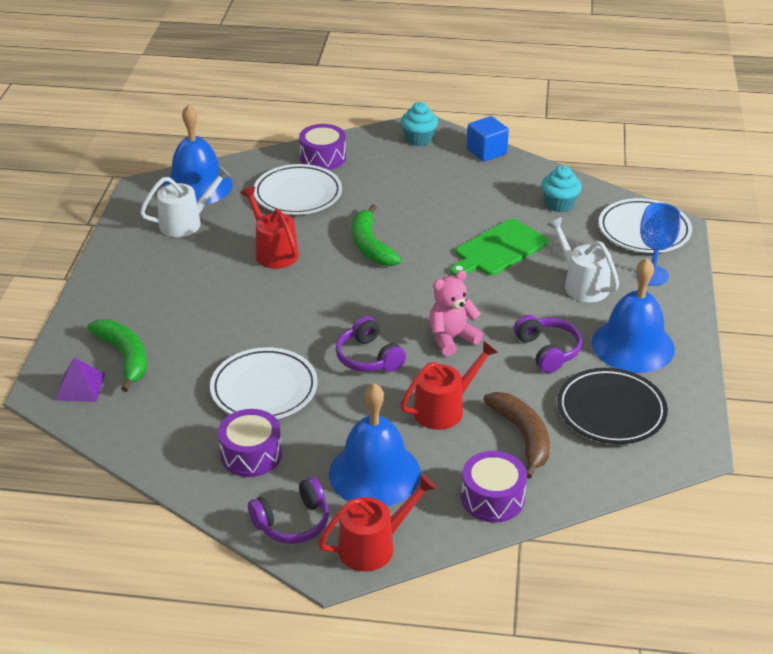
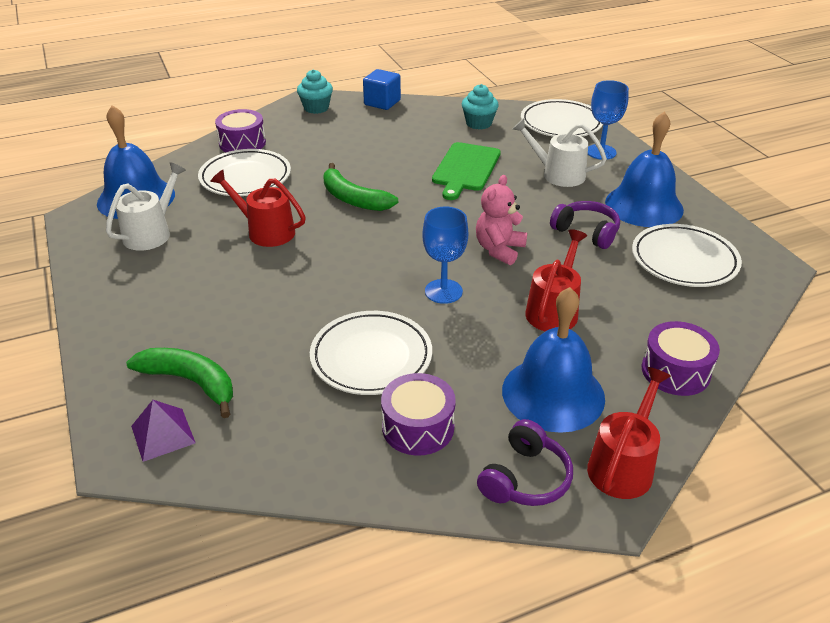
camera: 30 degrees left, 0 degrees up
purple headphones [336,316,406,372] -> blue goblet [422,207,468,304]
brown banana [483,392,550,479] -> none
black plate [557,368,668,444] -> white plate [632,224,742,287]

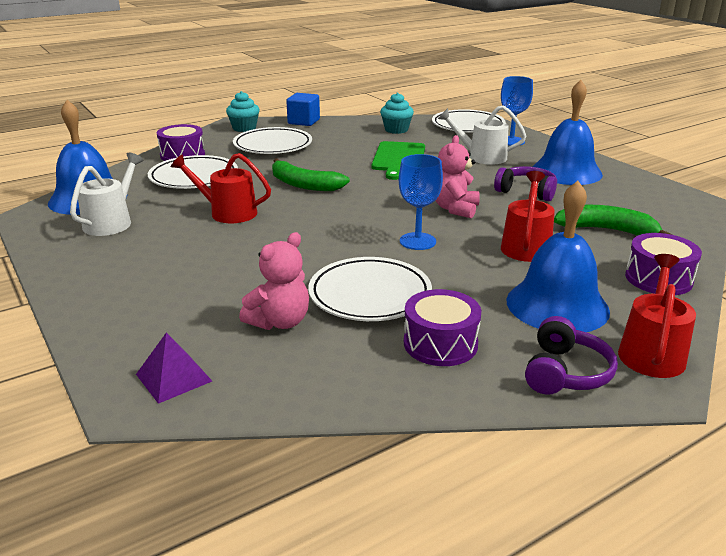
camera: 10 degrees left, 10 degrees down
green banana [126,348,233,418] -> green banana moved to [554,205,673,236]
white plate [632,224,742,287] -> white plate moved to [233,127,312,154]
none -> pink teddy bear [239,232,309,330]

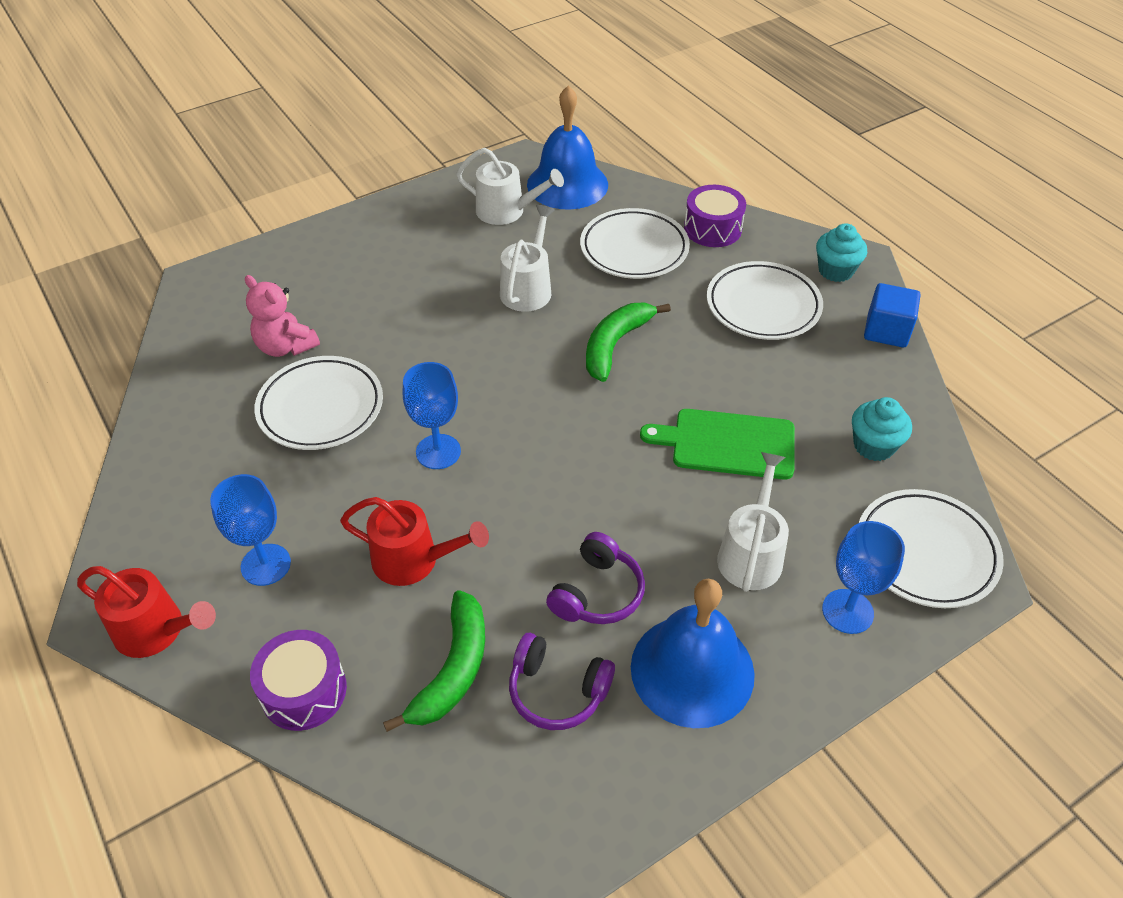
camera: 90 degrees right, 20 degrees up
purple pyramid [136,333,212,404] -> none
red watering can [171,153,271,223] -> white watering can [500,205,555,312]
purple drum [404,289,481,366] -> none
pink teddy bear [435,135,480,218] -> none
blue bell [507,181,610,332] -> blue goblet [210,474,291,586]
purple headphones [525,316,618,395] -> purple headphones moved to [509,633,615,730]

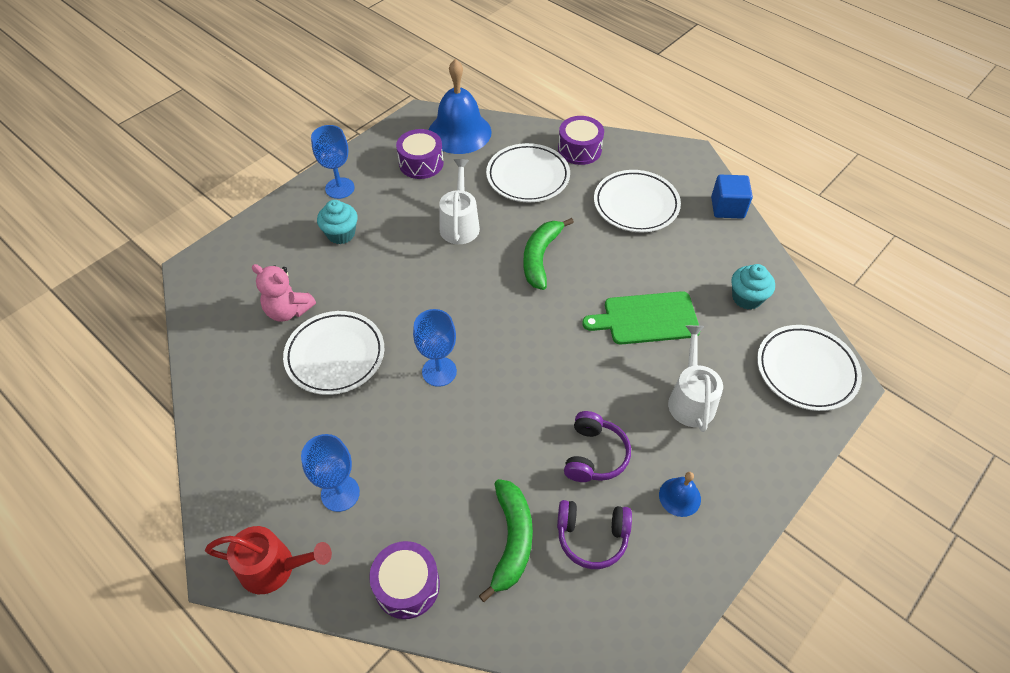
camera: 15 degrees left, 5 degrees up
red watering can [340,497,489,586] -> none
white watering can [456,148,564,225] -> purple drum [396,129,444,179]
blue bell [631,579,755,728] -> blue bell [659,472,701,517], size x0.46
turquoise cupcake [816,223,867,282] -> turquoise cupcake moved to [317,200,358,244]
blue goblet [822,521,905,634] -> blue goblet moved to [311,125,355,199]

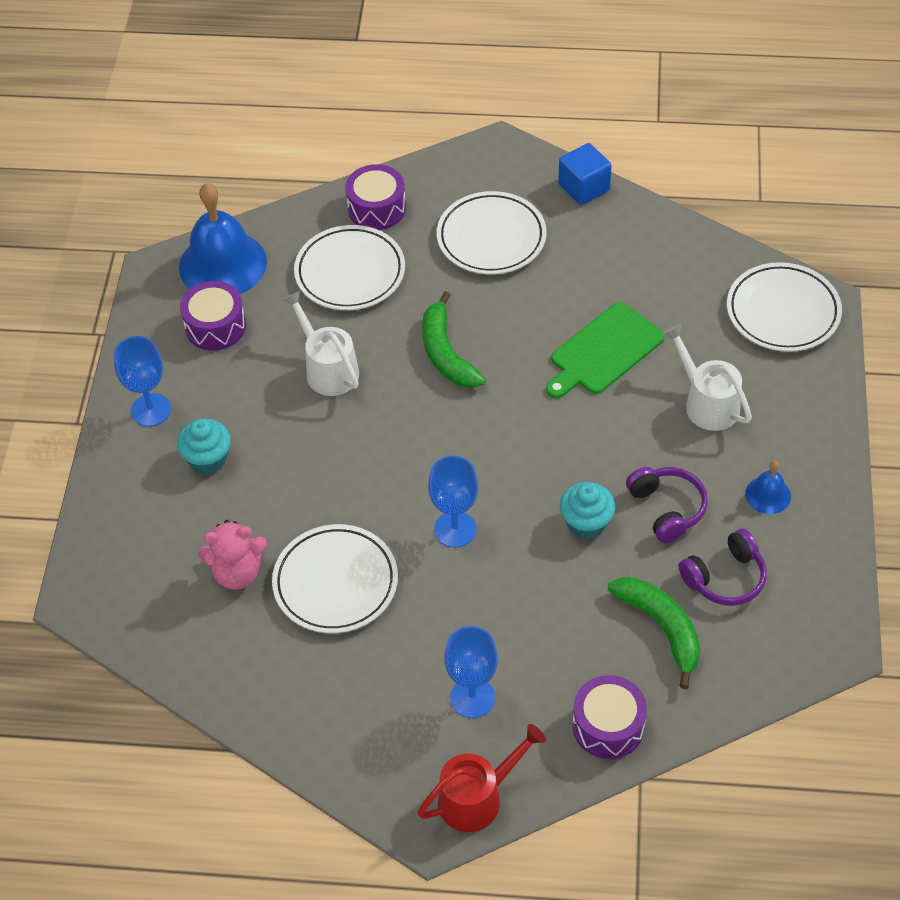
camera: 35 degrees left, 0 degrees up
turquoise cupcake [731,264,775,310] -> turquoise cupcake moved to [560,482,615,539]

